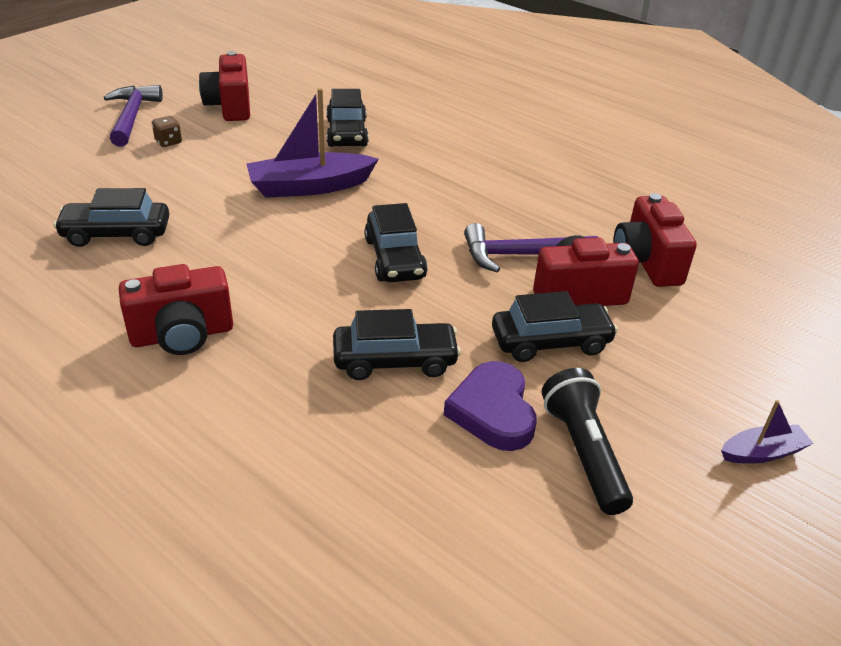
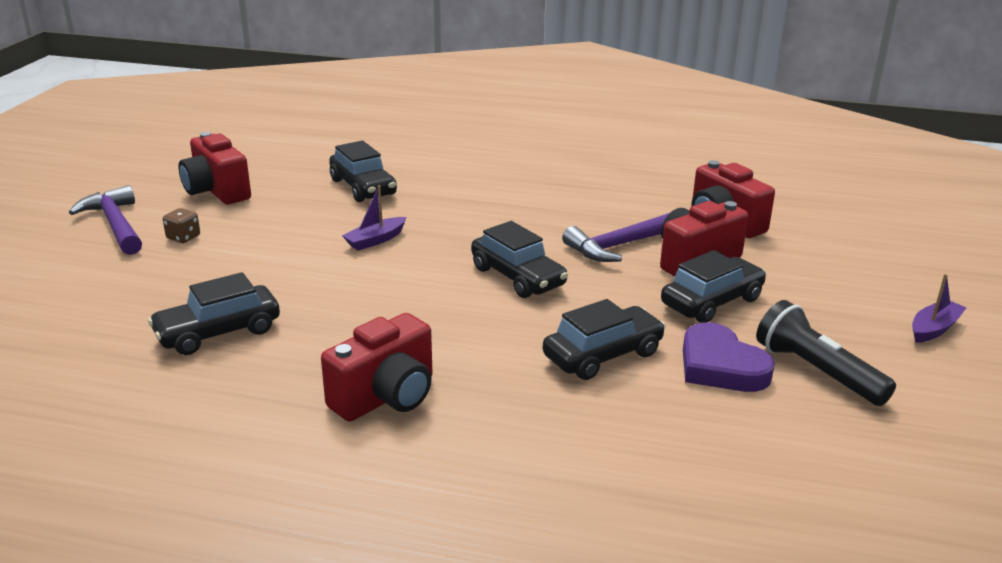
camera: 25 degrees left, 10 degrees down
purple boat [247,88,379,198] -> purple boat [342,185,407,251], size x0.52

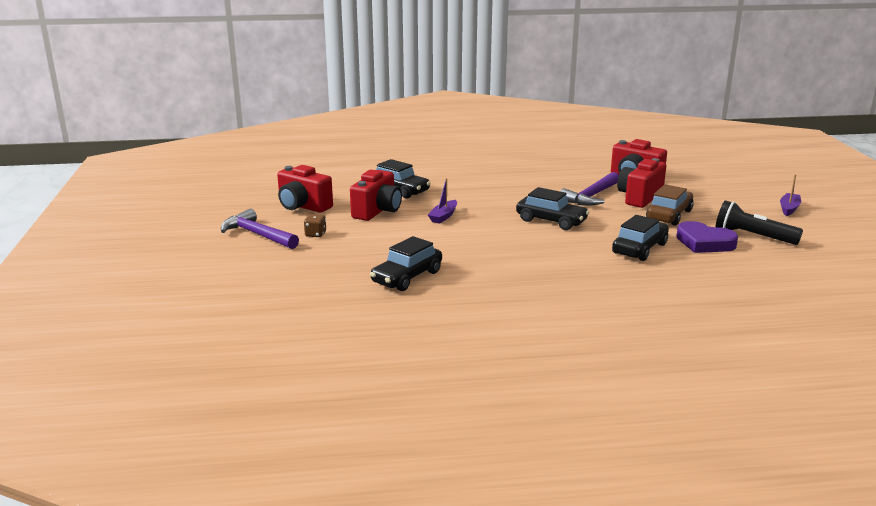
camera: 20 degrees left, 5 degrees down
red camera [321,313,432,421] -> red camera moved to [350,170,402,221]
black car [661,250,766,323] -> brown car [646,184,694,226]

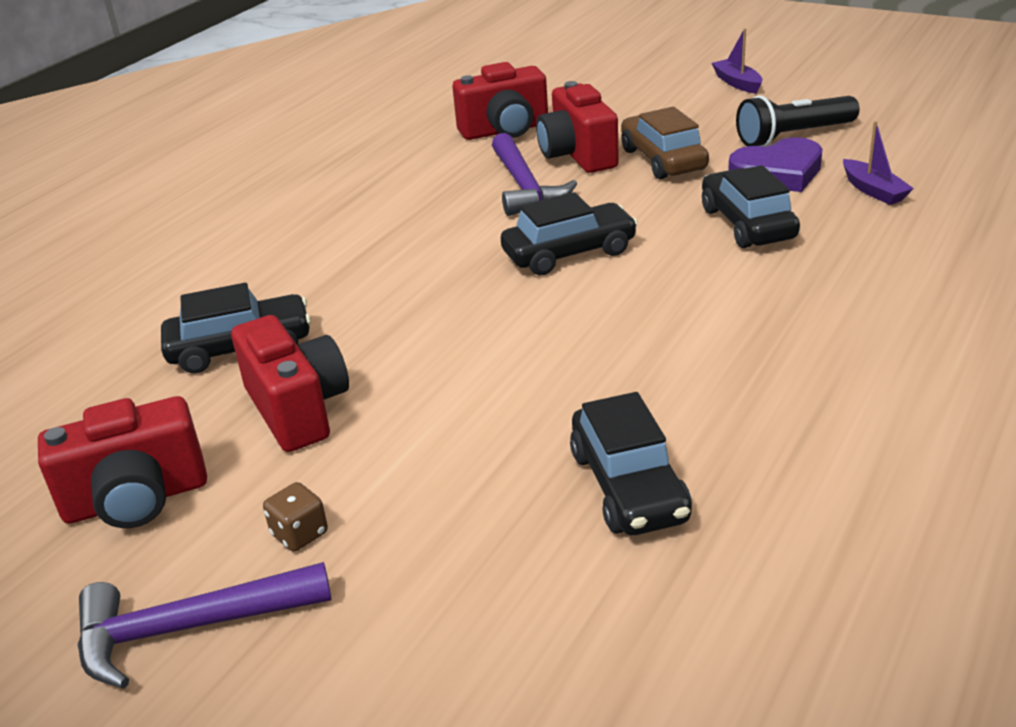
camera: 50 degrees left, 10 degrees up
purple boat [428,178,457,224] -> purple boat moved to [843,121,914,205]

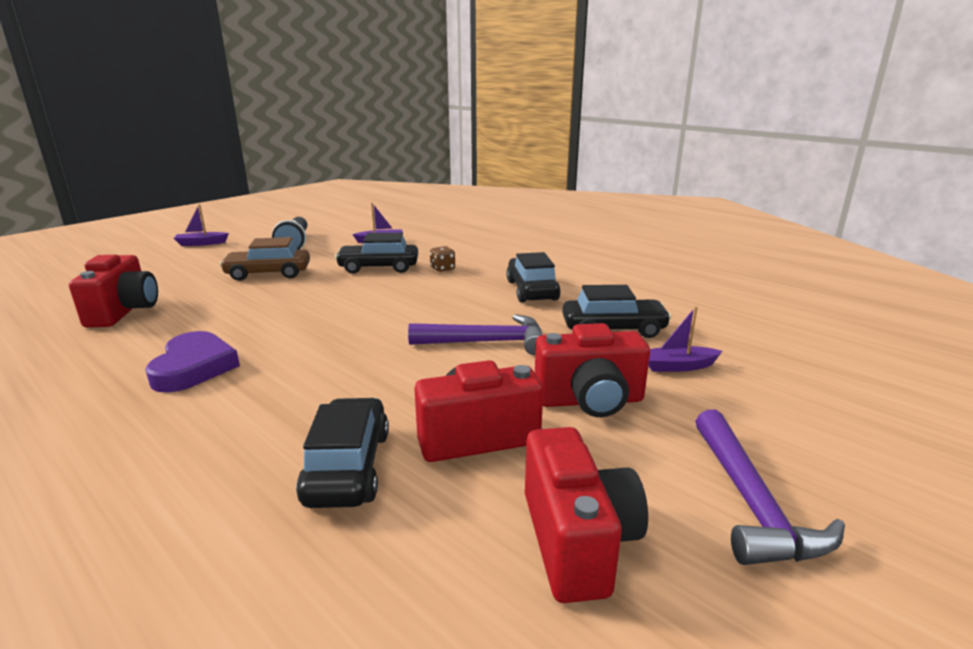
camera: 80 degrees left, 10 degrees down
brown dice [263,482,328,551] -> brown dice moved to [430,246,455,272]
purple hammer [492,133,577,216] -> purple hammer moved to [408,314,543,355]
black car [501,192,638,275] -> black car moved to [506,252,561,303]
red camera [536,81,619,173] -> red camera moved to [535,323,650,417]
purple heart [728,137,823,192] -> purple heart moved to [145,331,240,393]
none -> purple boat [648,306,722,372]

